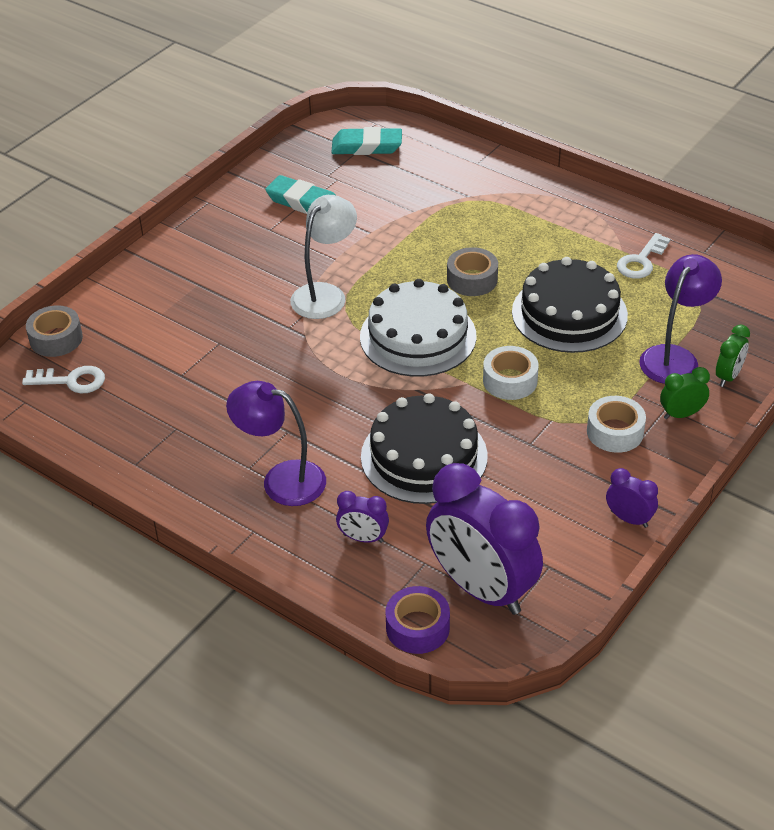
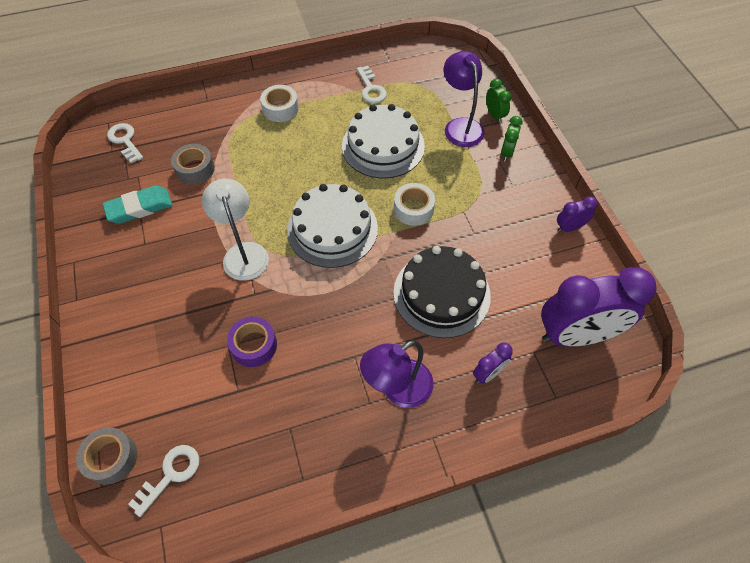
camera: 55 degrees left, 15 degrees up
turquoise eraser [331,127,402,155] -> white key [107,123,143,164]
purple tape [386,586,450,654] -> purple tape moved to [227,317,277,367]
grey tape [447,247,498,296] -> grey tape moved to [171,144,215,184]
black cake [512,257,628,353] -> white cake [342,104,425,178]
white tape [587,396,646,453] -> white tape moved to [260,85,299,122]

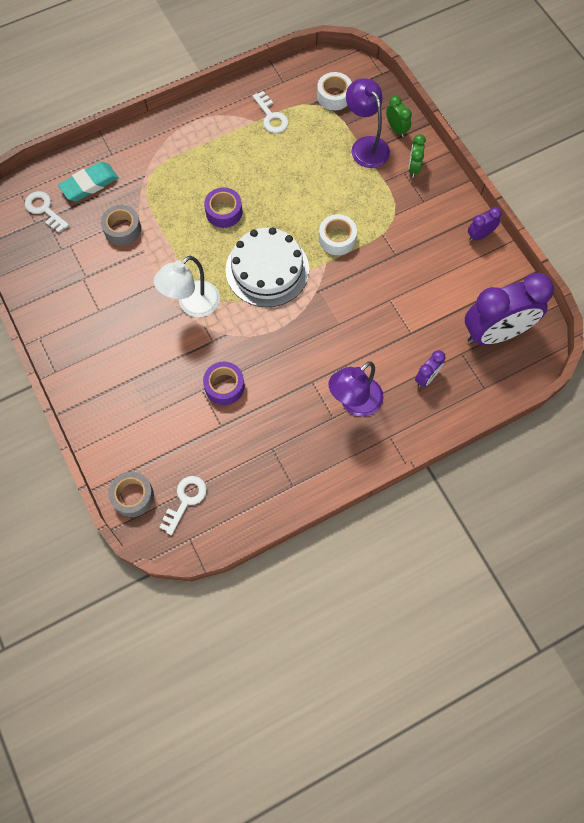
camera: 10 degrees left, 10 degrees up
turquoise eraser [103,186,173,224] -> turquoise eraser moved to [58,162,119,201]
white lamp [202,178,269,281] -> white lamp turned 105 degrees counterclockwise [154,256,220,317]
white tape [260,85,299,122] -> white tape moved to [317,72,352,110]
white cake [342,104,425,178] -> none
black cake [393,246,491,338] -> none
none -> purple tape [204,187,243,228]

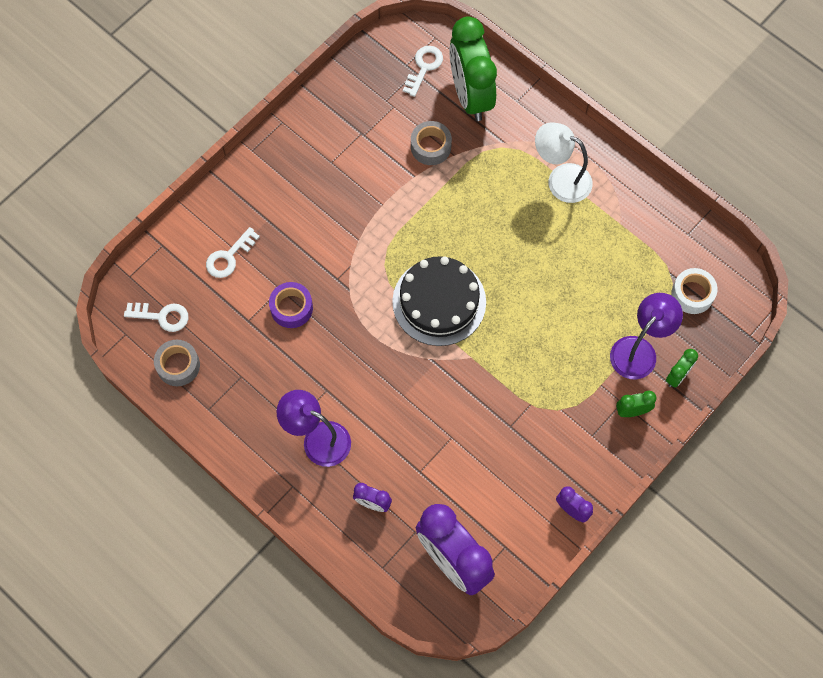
camera: 70 degrees right, 0 degrees up
turquoise eraser [58,162,119,201] -> green clock [449,16,497,121]
grey tape [108,472,154,517] -> grey tape moved to [154,340,200,386]
white lamp [154,256,220,317] -> white lamp moved to [535,122,593,203]
purple tape [204,187,243,228] -> none
white cake [226,227,309,307] -> black cake [392,256,486,346]
white key [253,91,289,133] -> white key moved to [206,227,260,278]
white tape [319,214,357,255] -> none

